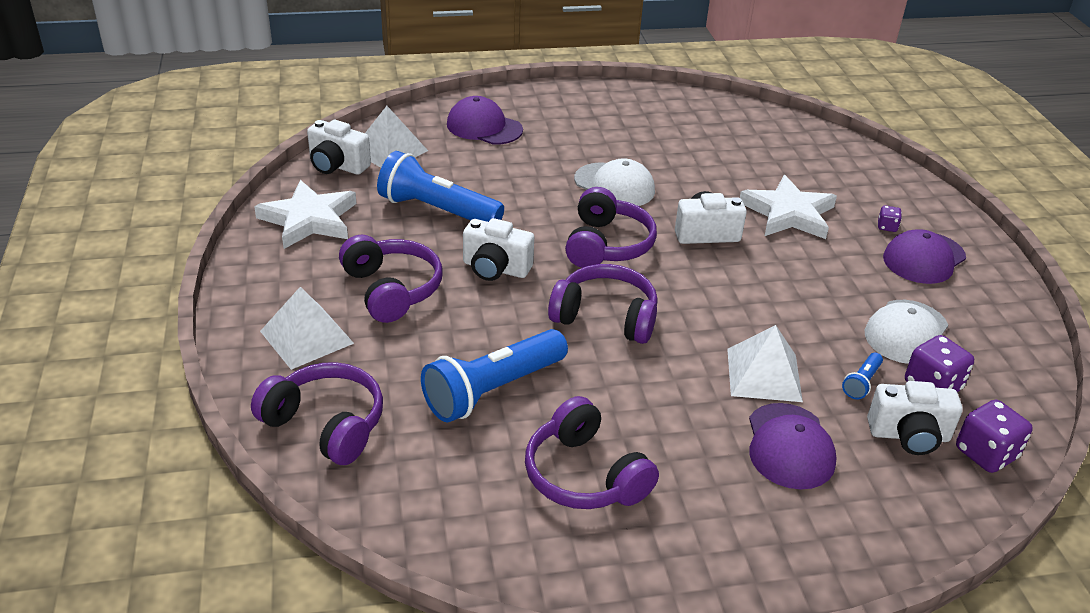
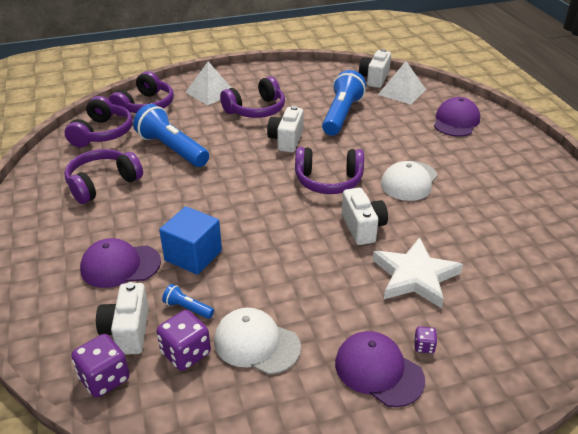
camera: 85 degrees right, 0 degrees up
white star [254,180,356,249] -> none
purple headphones [548,264,658,344] -> purple headphones moved to [65,96,132,147]
white pyramid [727,325,803,402] -> blue cube [159,206,222,275]

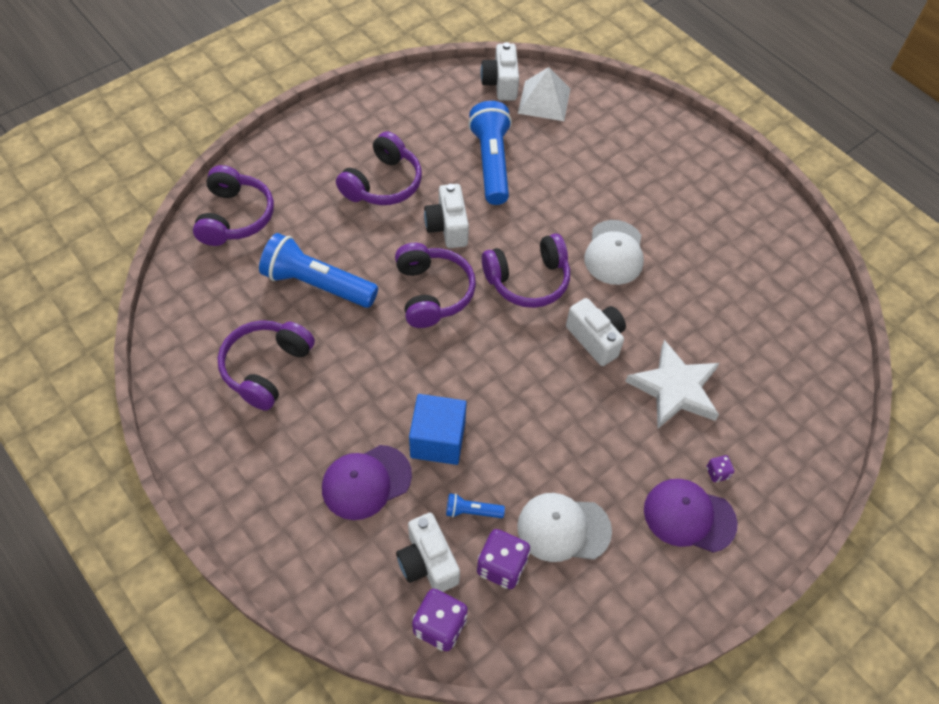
camera: 25 degrees left, 20 degrees up
purple headphones [65,96,132,147] -> purple headphones moved to [395,243,476,328]
white pyramid [185,62,232,105] -> none
purple cap [434,97,480,136] -> none

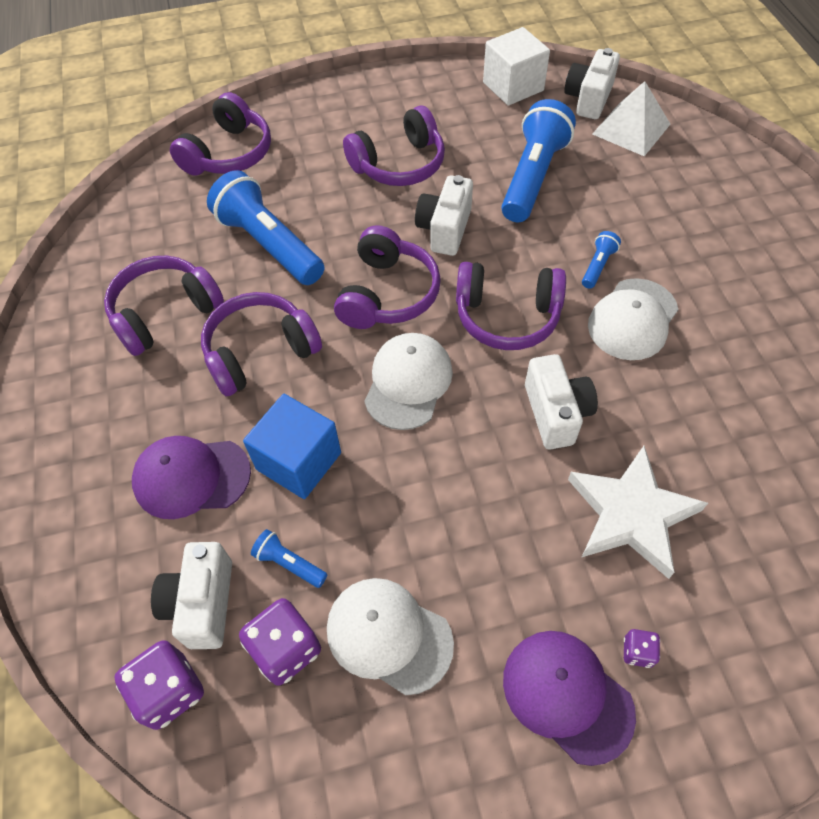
camera: 30 degrees right, 0 degrees up
none -> purple headphones [201,292,322,396]
none -> white cap [364,333,453,430]
none -> white cube [483,27,550,106]
none -> blue flashlight [582,231,621,289]

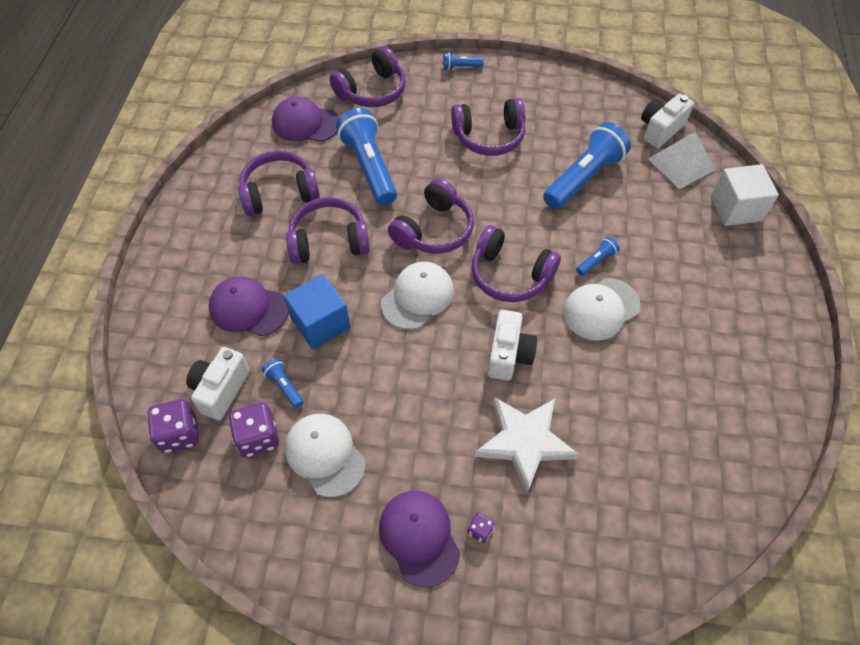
camera: 20 degrees right, 0 degrees up
white camera [415,175,473,256] -> none
white cube [483,27,550,106] -> white cube moved to [711,164,779,226]
none -> purple cap [272,97,339,142]
none -> blue flashlight [443,52,484,70]

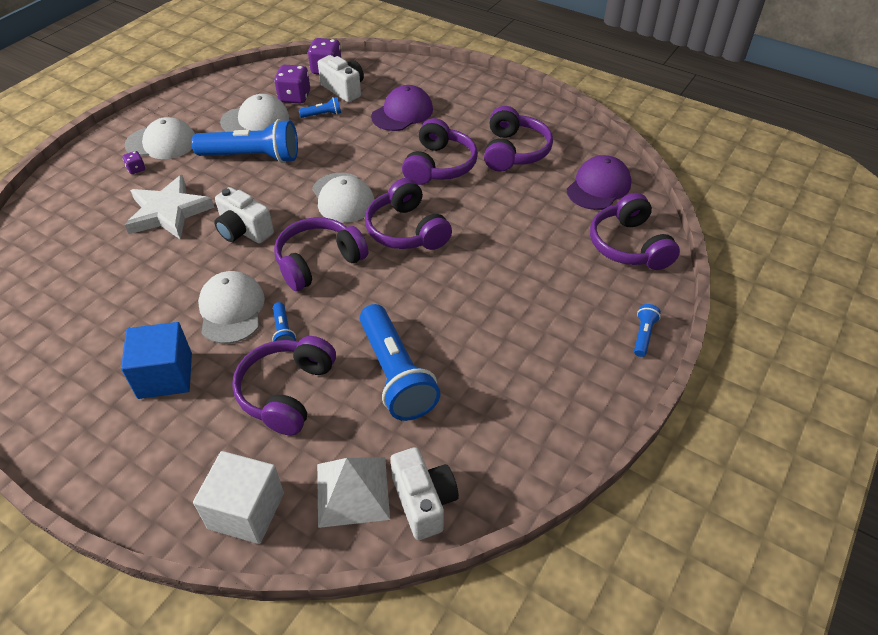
camera: 115 degrees right, 10 degrees down
blue cube [284,274,350,349] -> blue cube moved to [121,322,192,399]
blue flashlight [336,108,397,206] -> blue flashlight moved to [192,119,298,163]
purple cap [379,491,460,588] -> white cap [125,117,195,159]
purple headphones [451,98,525,156] -> purple headphones moved to [232,336,336,435]

